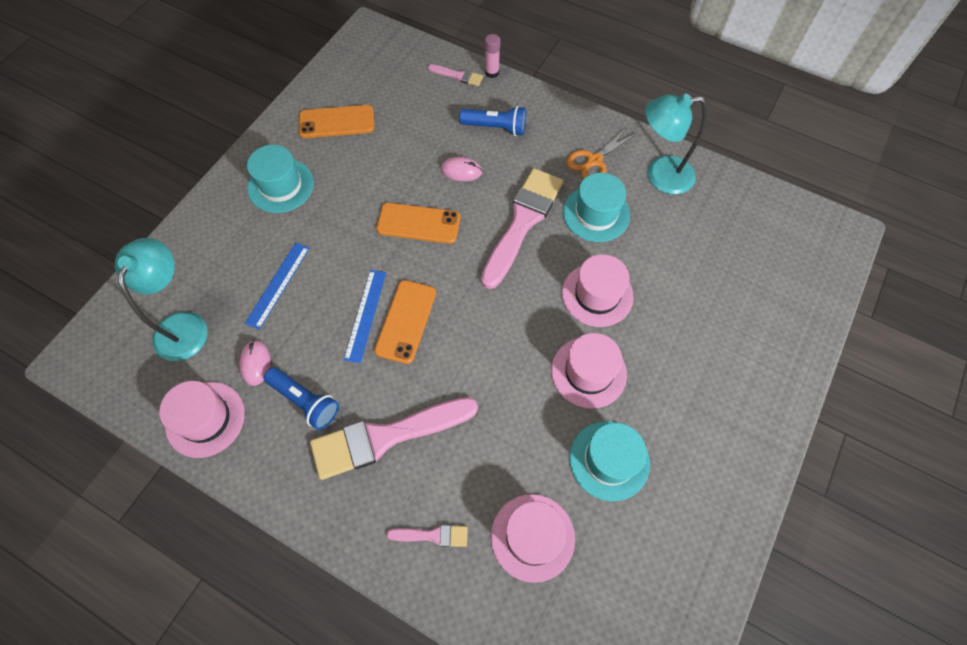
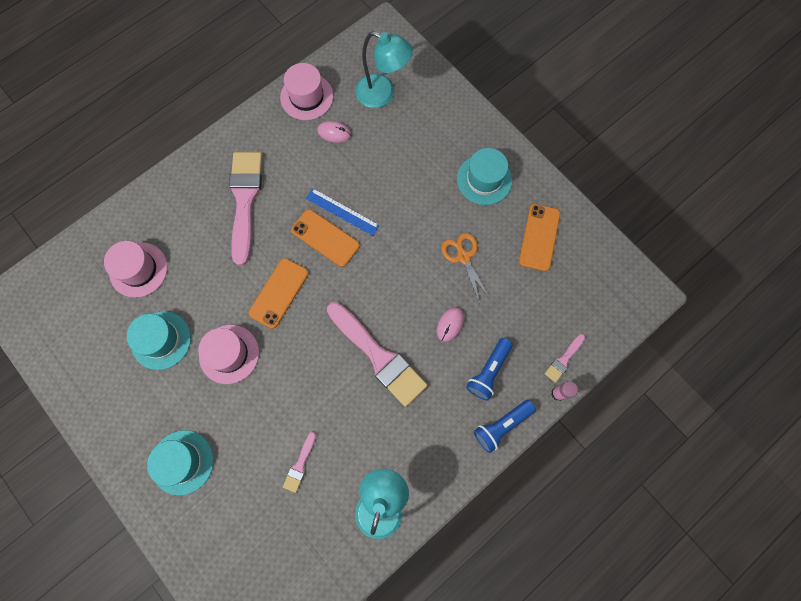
camera: 110 degrees right, 10 degrees up
blue ruler [245,243,310,330] -> none
blue flashlight [264,368,339,430] -> blue flashlight moved to [474,400,536,453]
orange phone [376,203,460,244] -> orange phone moved to [248,258,309,329]
pink brush [387,525,468,547] -> pink brush moved to [283,432,316,493]
pink hat [562,254,634,327] -> none
turquoise hat [563,173,630,242] -> turquoise hat moved to [147,430,214,495]
orange scissors [567,126,637,179] -> orange scissors moved to [441,233,491,304]

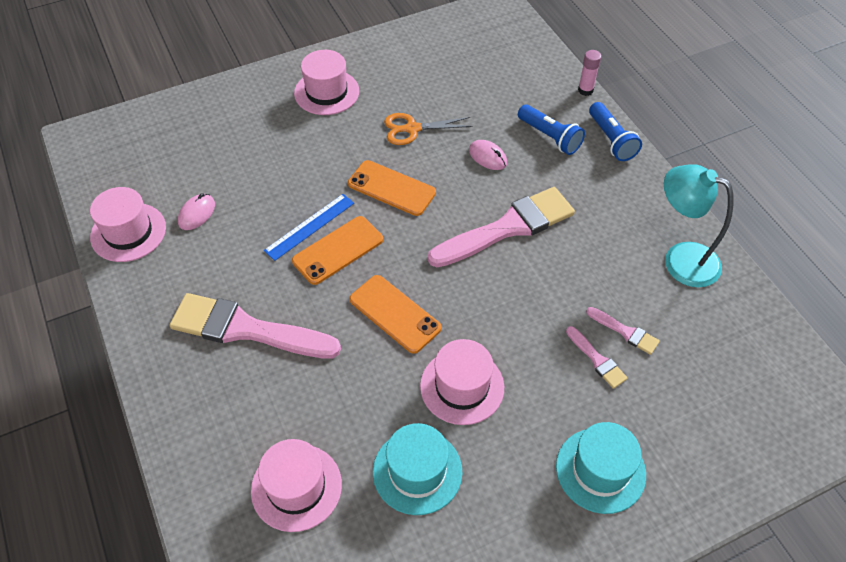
camera: 75 degrees left, 20 degrees down
turquoise lamp [355,31,413,108] -> none
turquoise hat [457,148,512,205] -> pink hat [294,50,359,115]
orange phone [519,204,560,271] -> orange phone moved to [348,160,436,216]
pink brush [545,334,585,383] -> pink brush moved to [566,326,628,389]

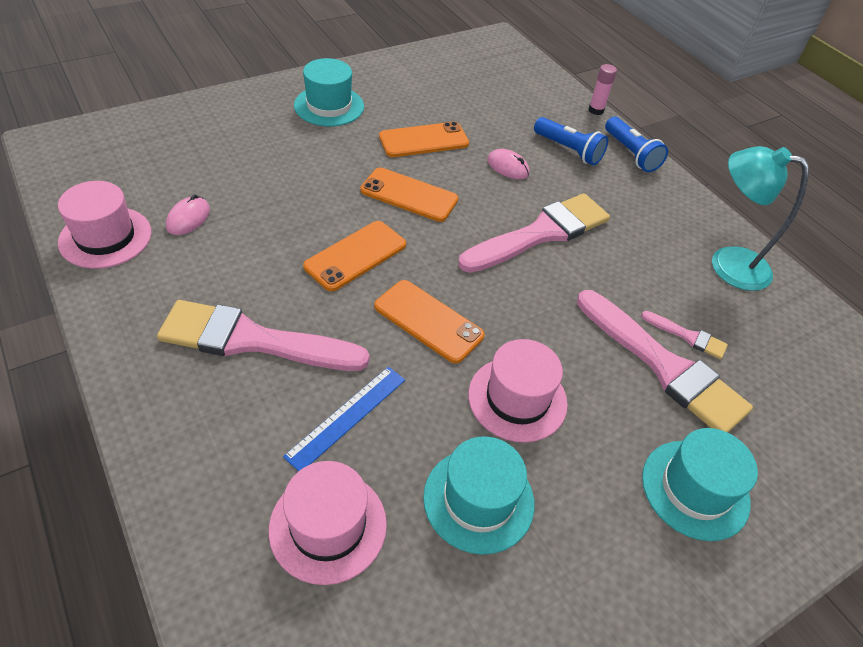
camera: 10 degrees left, 5 degrees down
blue ruler [264,194,354,261] -> blue ruler moved to [283,367,405,471]
pink hat [294,50,359,115] -> turquoise hat [294,58,364,126]
orange scissors [384,113,473,145] -> orange phone [379,121,469,157]
pink brush [566,326,628,389] -> pink brush [577,290,753,433], size x2.23

